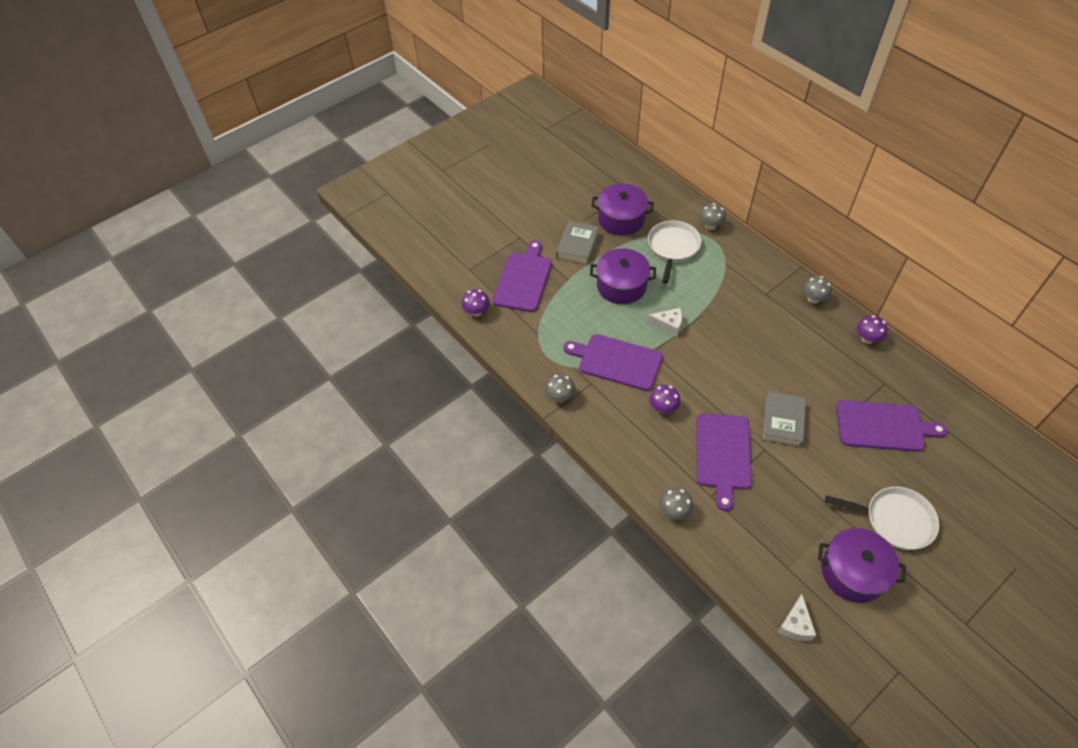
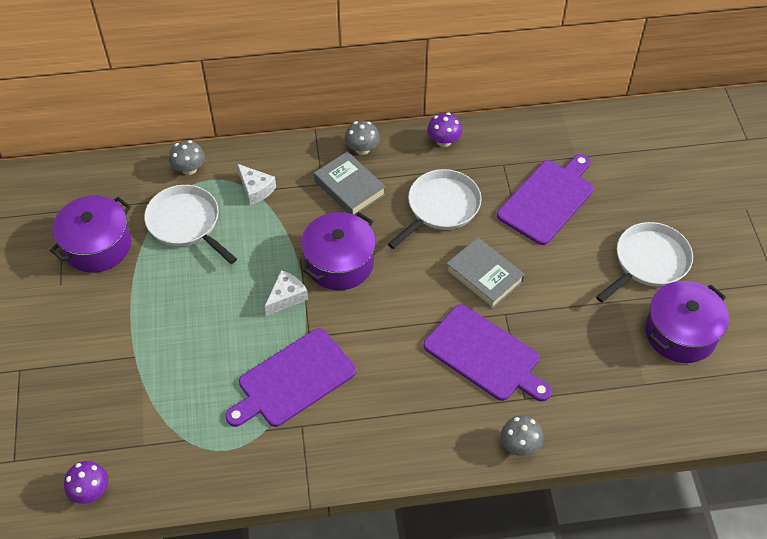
camera: 60 degrees left, 0 degrees up
purple cutting board [493,241,552,312] -> none
grey mushroom [545,374,575,403] -> none
grey book [556,221,599,265] -> grey book moved to [314,151,386,215]
purple pot [590,248,656,304] -> purple pot moved to [301,212,376,290]
purple mushroom [650,385,680,413] -> none
white cheese [778,594,817,641] -> white cheese moved to [237,164,276,205]
none -> white pan [388,169,482,249]

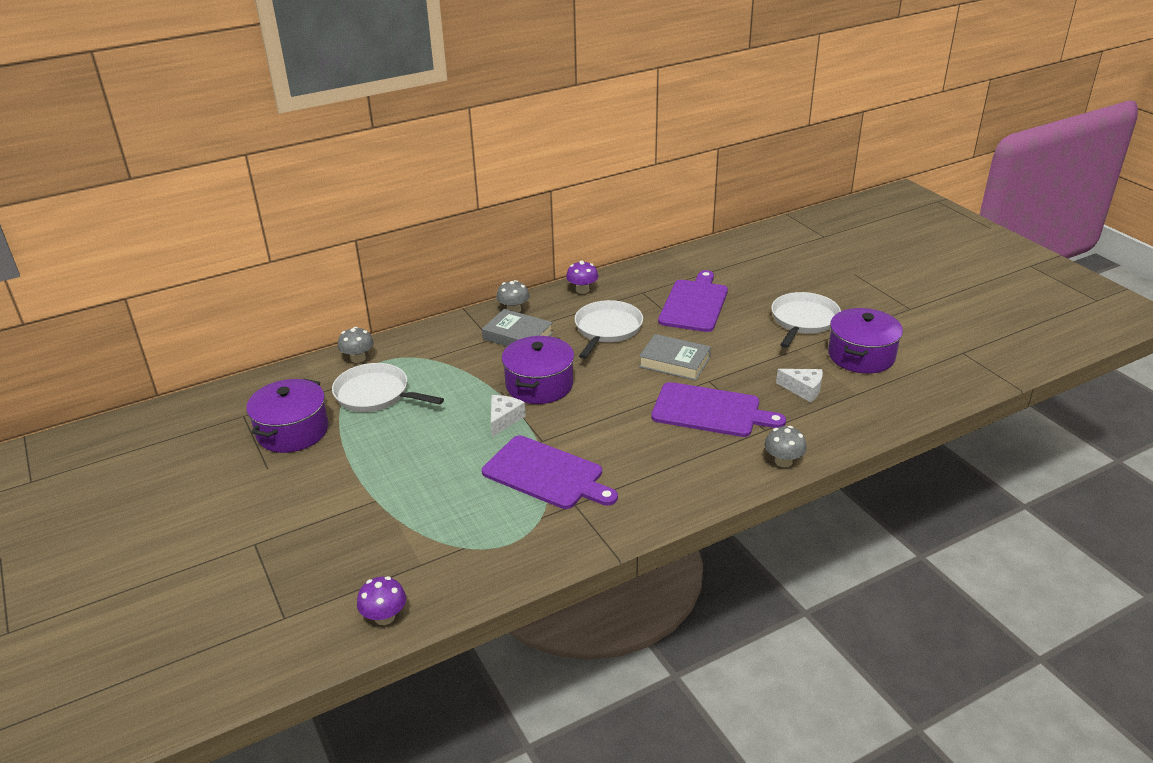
camera: 20 degrees left, 20 degrees down
purple cutting board [225,328,356,427] -> purple cutting board turned 90 degrees counterclockwise [482,436,618,509]
white cheese [237,164,276,205] -> white cheese moved to [776,369,823,402]

